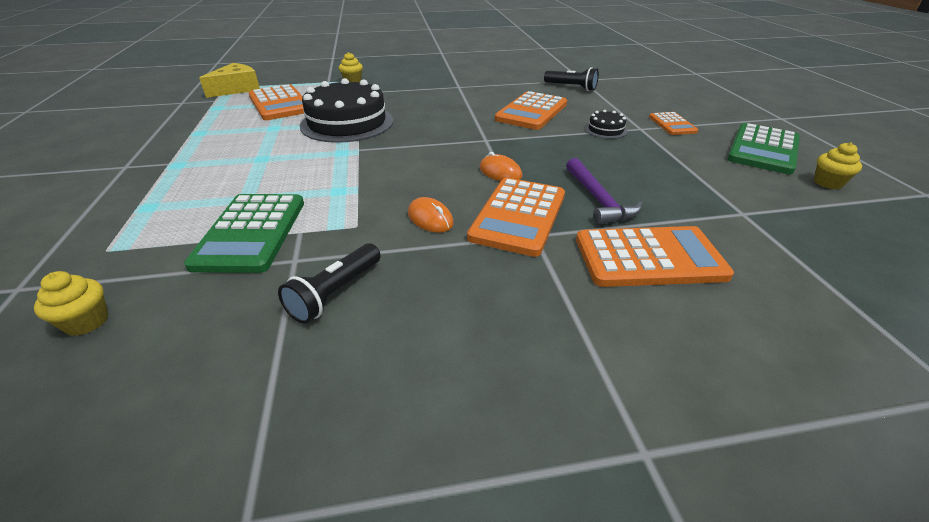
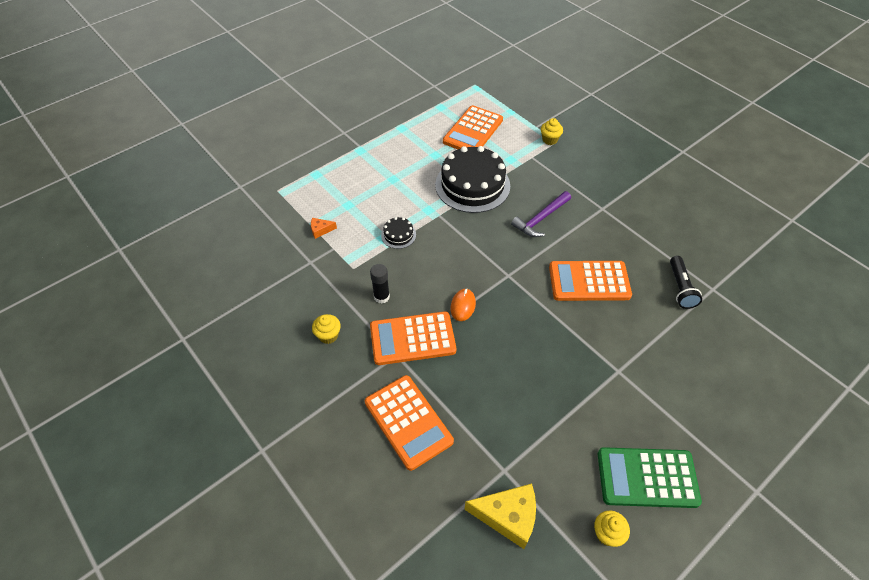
camera: 60 degrees right, 15 degrees up
yellow cupcake [34,271,108,336] -> yellow cupcake moved to [312,314,341,344]
green calculator [184,194,304,273] -> orange cheese [311,218,337,239]
yellow cheese [199,63,260,98] -> yellow cheese moved to [464,484,536,549]
black flashlight [278,243,381,324] -> none
orange mouse [408,197,454,233] -> black glue stick [370,264,390,304]
purple hammer [566,158,643,225] -> purple hammer moved to [511,191,571,237]
black cake [585,110,627,139] -> black cake moved to [381,217,416,249]
orange calculator [649,112,698,135] -> none

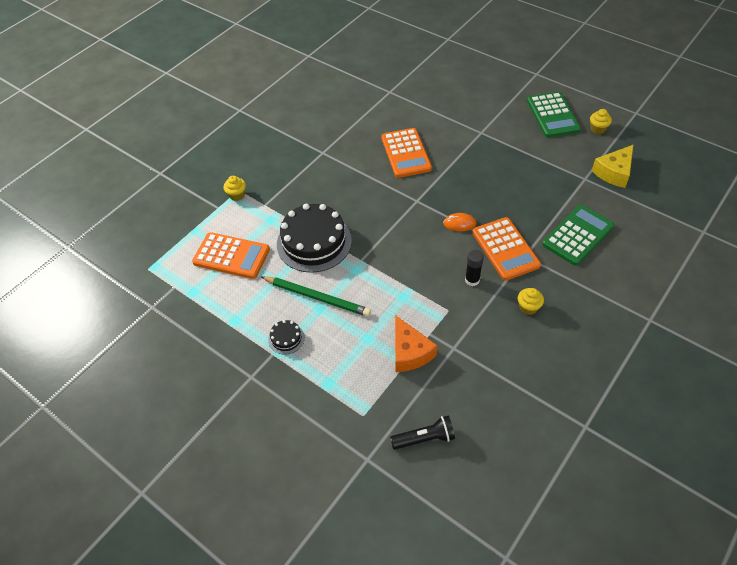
camera: 100 degrees left, 0 degrees up
orange cheese [311,218,337,239] -> orange cheese [395,315,437,372], size x2.04
orange calculator [365,375,454,471] -> green calculator [542,205,614,266]
black cake [381,217,416,249] -> black cake moved to [268,320,305,355]
yellow cheese [464,484,536,549] -> yellow cheese turned 135 degrees counterclockwise [592,145,633,188]
purple hammer [511,191,571,237] -> none
black flashlight [670,256,702,309] -> black flashlight moved to [390,416,455,449]
none -> green pencil [261,276,371,317]

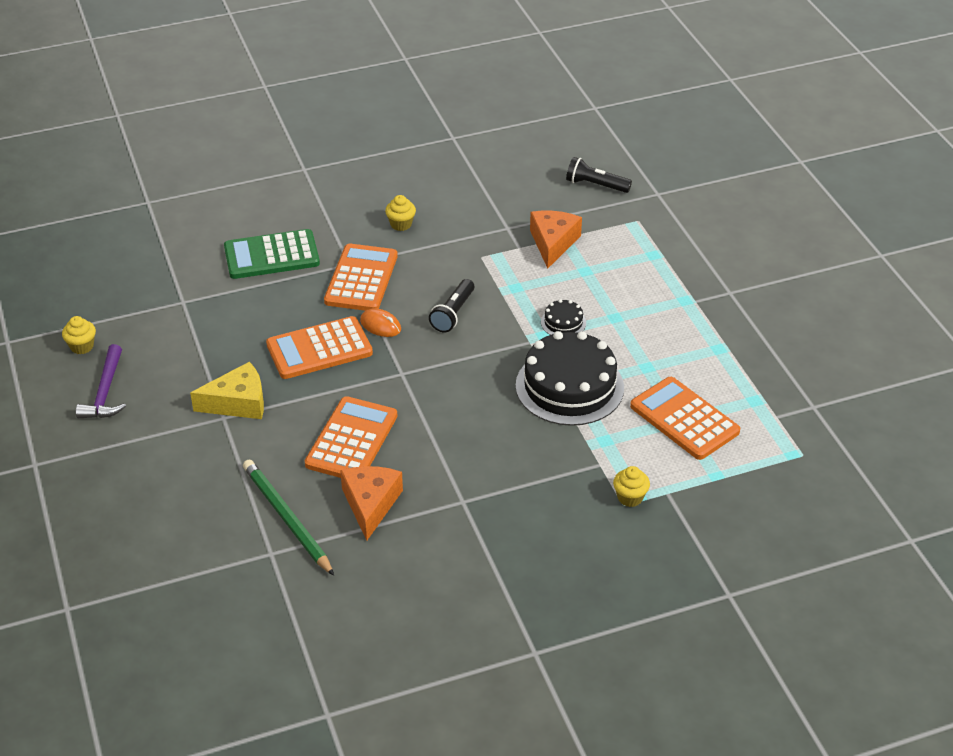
camera: 150 degrees left, 10 degrees down
green pencil [261,276,371,317] -> green pencil moved to [243,459,334,576]
black cake [268,320,305,355] -> black cake moved to [541,299,586,335]
black glue stick [465,250,484,286] -> none
green calculator [527,92,581,138] -> purple hammer [76,344,126,418]
yellow cheese [592,145,633,188] -> yellow cheese moved to [190,362,264,419]
none -> orange calculator [266,316,373,379]
none -> orange cheese [340,466,403,541]
none -> black flashlight [429,279,474,332]

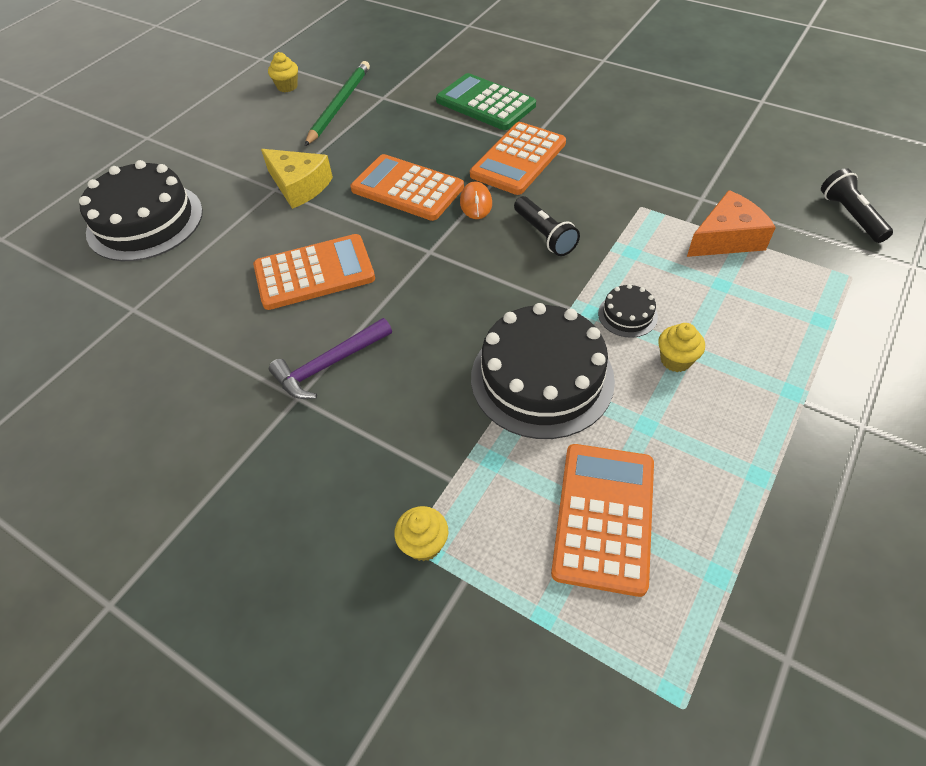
camera: 55 degrees right, 10 degrees up
purple hammer [76,344,126,418] -> purple hammer moved to [269,318,392,399]
green pencil [243,459,334,576] -> green pencil moved to [305,61,370,146]
orange calculator [324,244,398,311] -> orange calculator turned 150 degrees clockwise [470,122,566,195]
orange cheese [340,466,403,541] -> none
yellow cupcake [385,195,416,231] -> yellow cupcake moved to [658,323,705,372]
black flashlight [429,279,474,332] -> black flashlight turned 105 degrees counterclockwise [514,196,580,256]
none -> black cake [79,160,203,261]

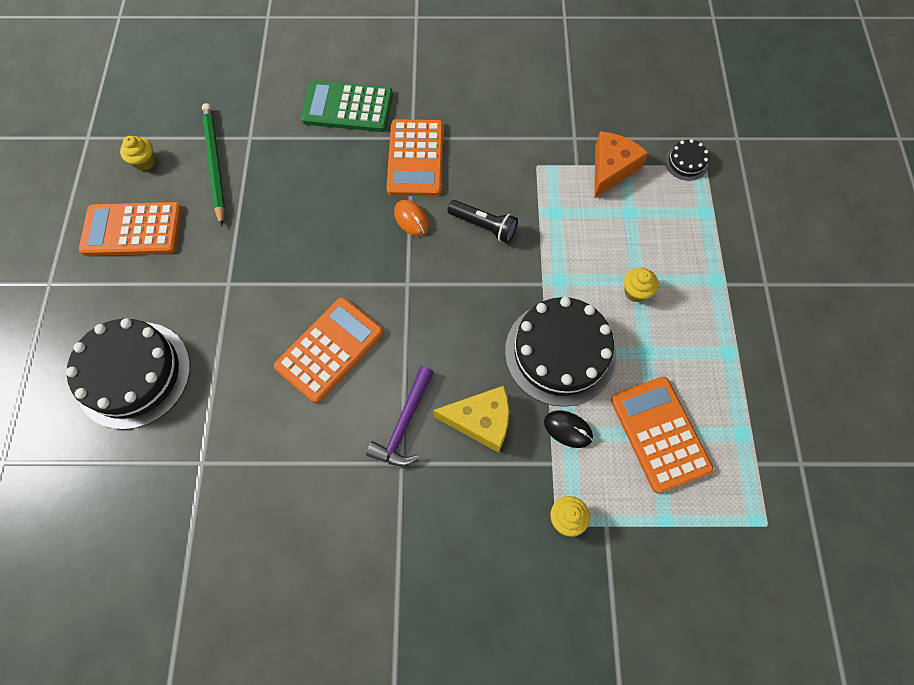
camera: 35 degrees left, 15 degrees up
yellow cheese [261,149,333,209] -> yellow cheese moved to [433,386,509,453]
orange calculator [350,154,464,221] -> orange calculator moved to [79,202,182,256]
black cake [598,284,658,338] -> black cake moved to [665,139,709,181]
black flashlight [821,168,893,243] -> none
none -> black mouse [544,410,593,448]

